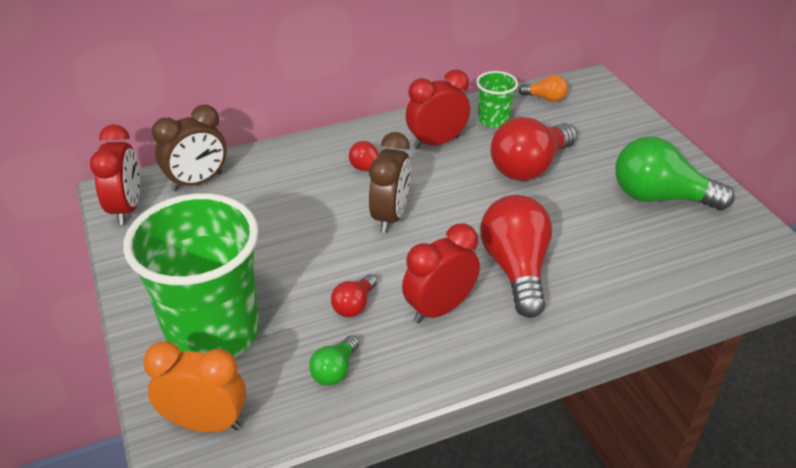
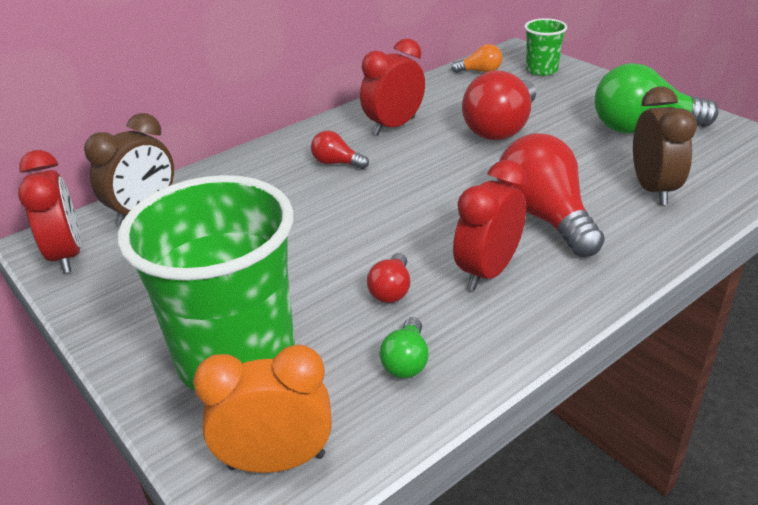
camera: 15 degrees left, 5 degrees down
brown clock [369,132,411,233] -> brown clock moved to [633,86,697,205]
green cup [476,71,518,128] -> green cup moved to [524,18,567,76]

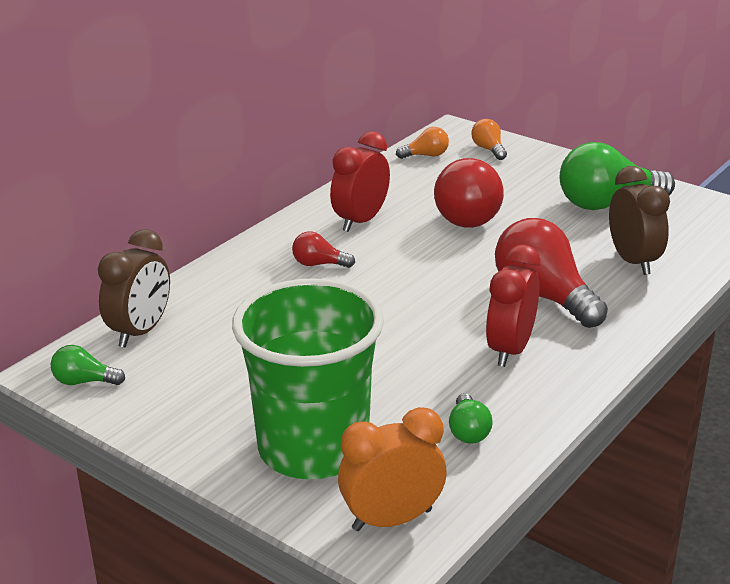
camera: 15 degrees left, 5 degrees down
red clock [18,150,81,273] -> green light bulb [51,345,125,385]
red light bulb [367,253,410,303] -> none
green cup [524,18,567,76] -> orange light bulb [471,119,507,160]

